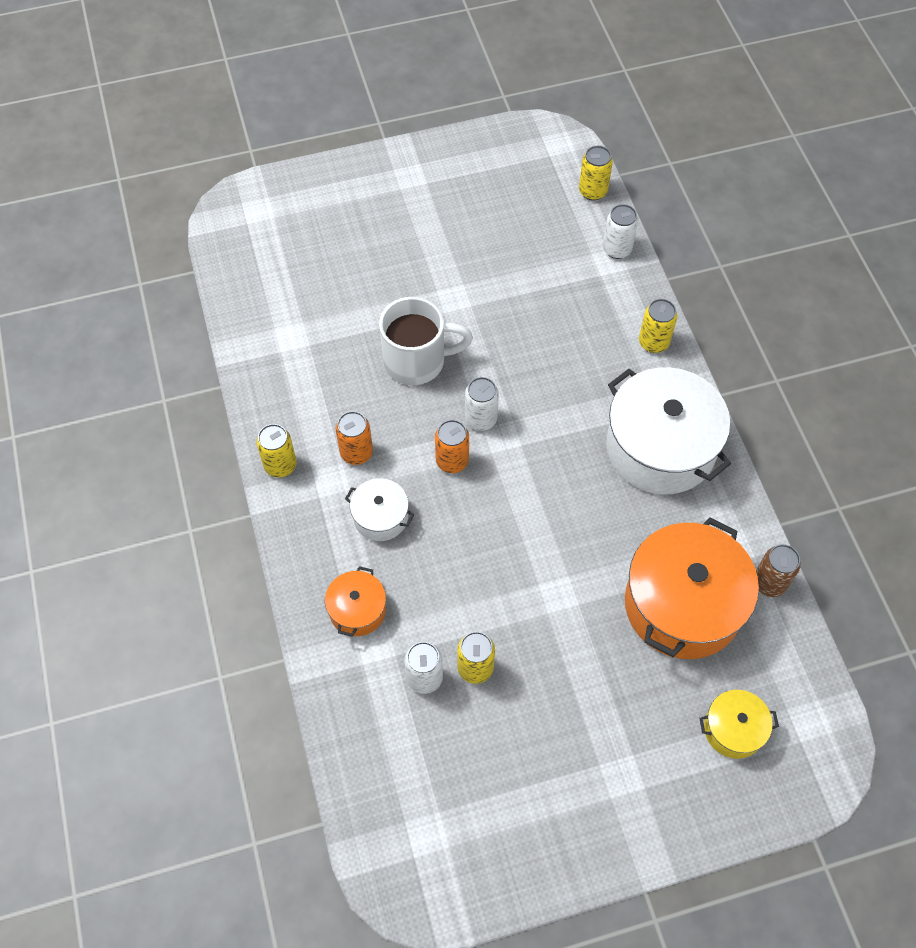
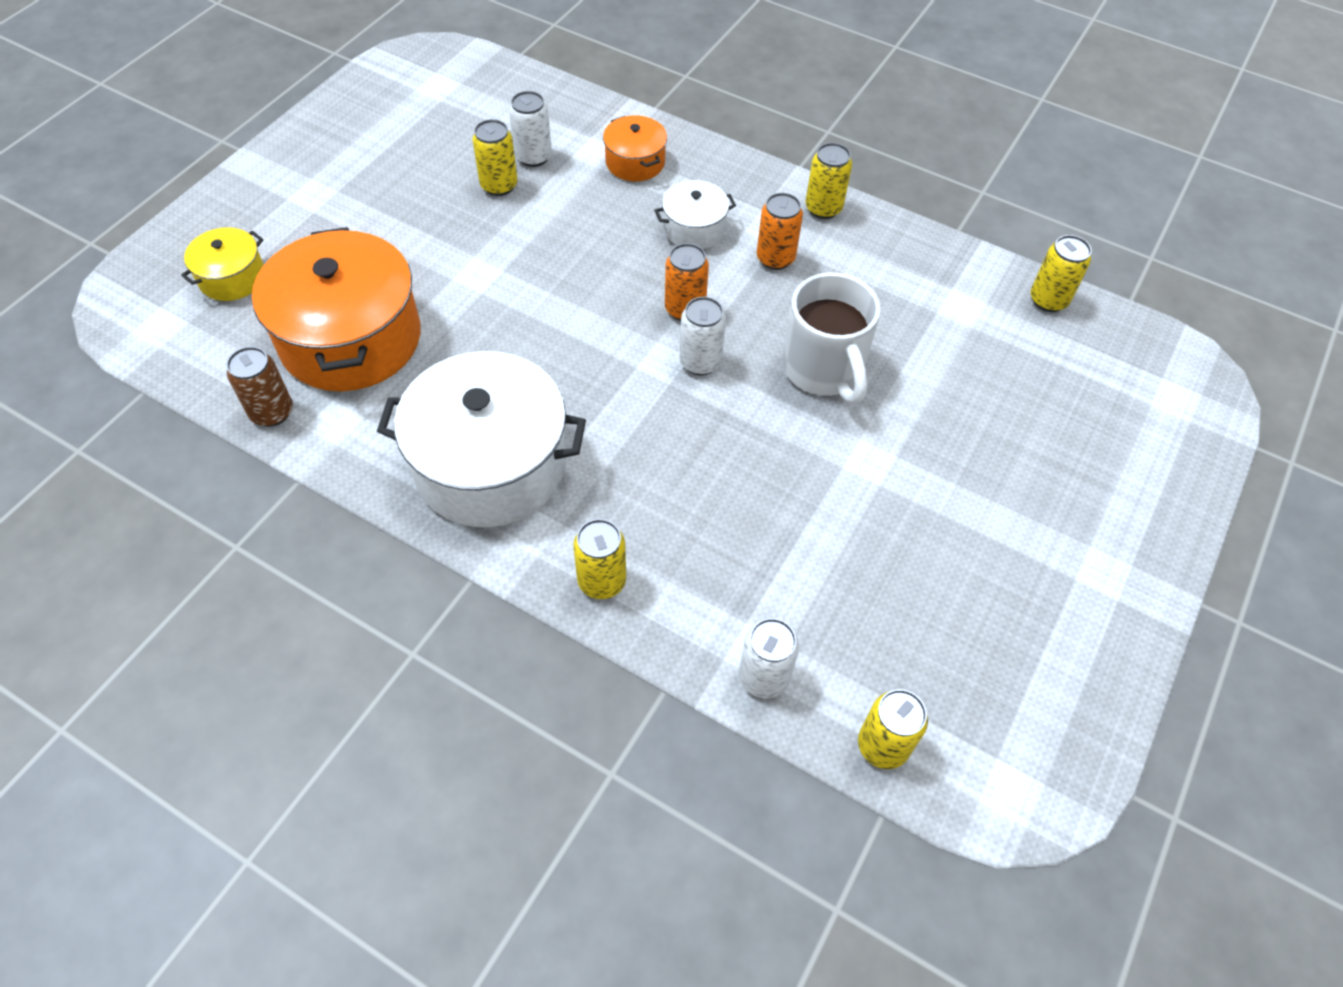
camera: 135 degrees right, 5 degrees down
white mug [379,297,473,385] -> white mug turned 60 degrees counterclockwise [782,273,881,405]
none -> yellow can [1031,235,1092,312]

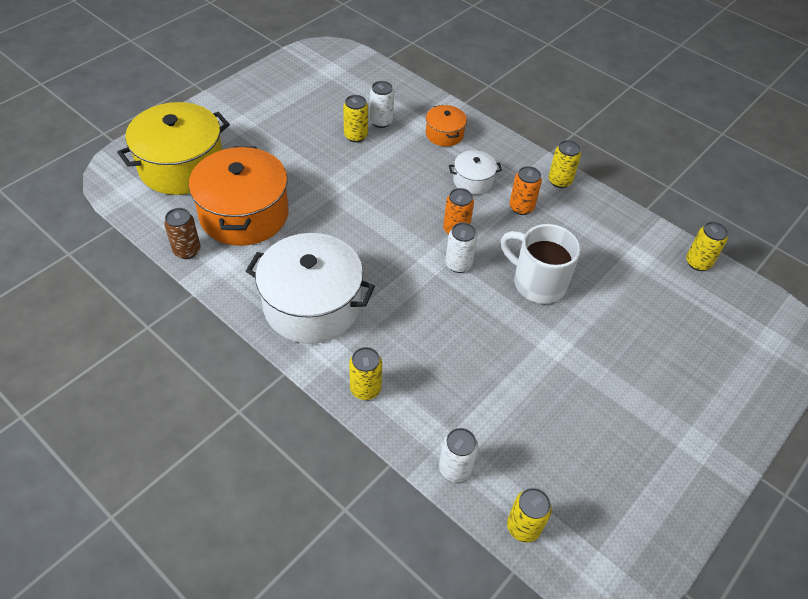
camera: 10 degrees right, 5 degrees down
yellow pot [181,227,264,301] -> yellow pot [117,102,230,195], size x2.06
white mug [782,273,881,405] -> white mug turned 135 degrees clockwise [501,224,581,304]

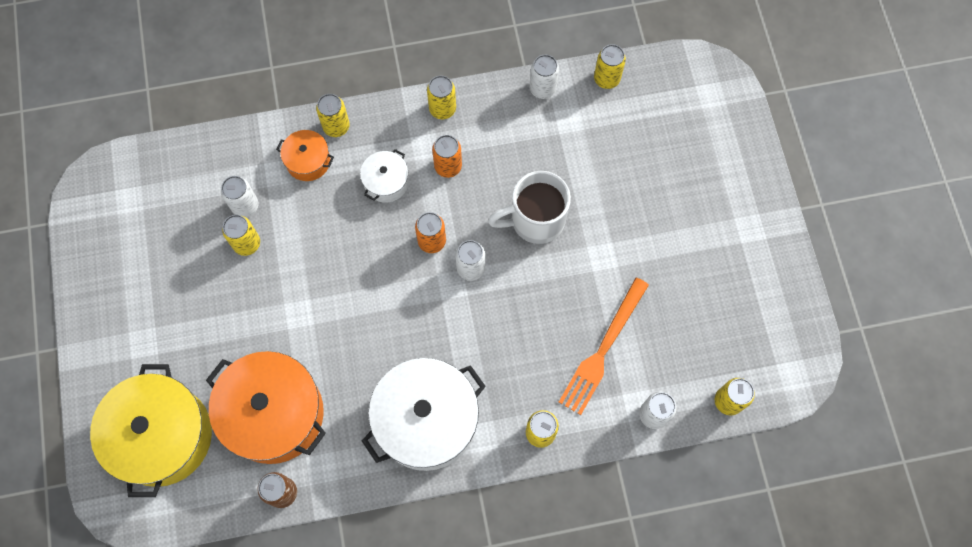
camera: 50 degrees left, 20 degrees up
none -> yellow can [316,94,350,137]
none -> white can [529,55,559,99]
none -> orange fork [558,278,649,415]

